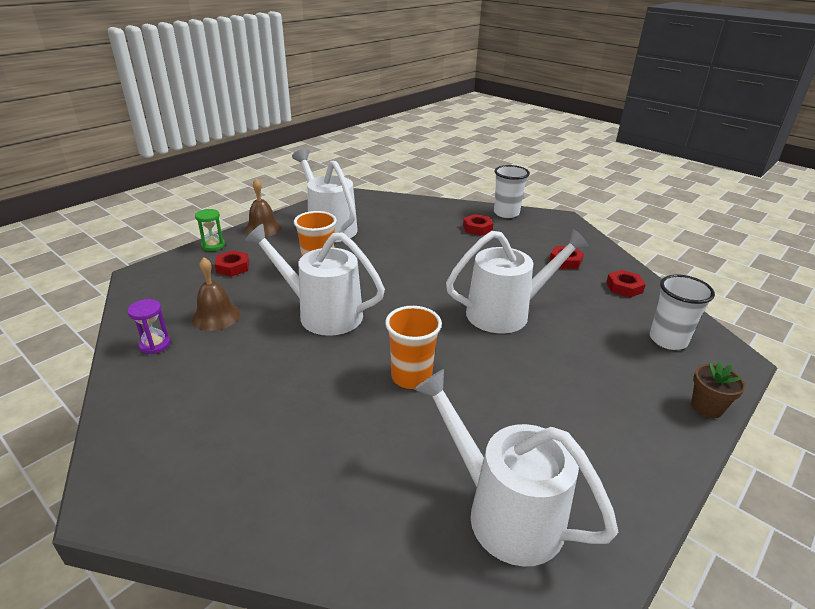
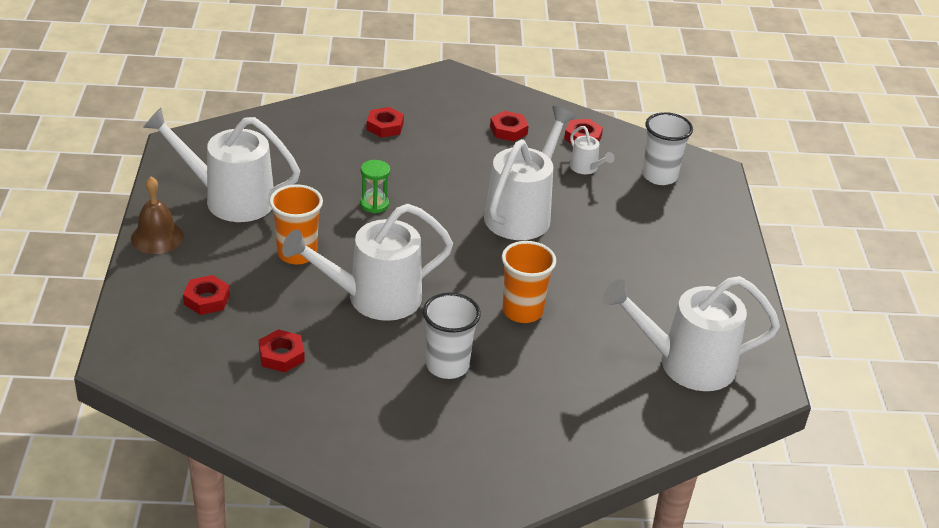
camera: 45 degrees left, 5 degrees up
purple hourglass [127,299,171,354] -> none
brown bell [192,257,241,331] -> red nut [259,329,305,372]
green hourglass [195,209,225,251] -> green hourglass moved to [360,160,390,213]
white cup [494,165,530,218] -> white cup moved to [423,293,481,379]
brown flower pot [691,362,745,418] -> none
none -> white watering can [570,126,615,174]

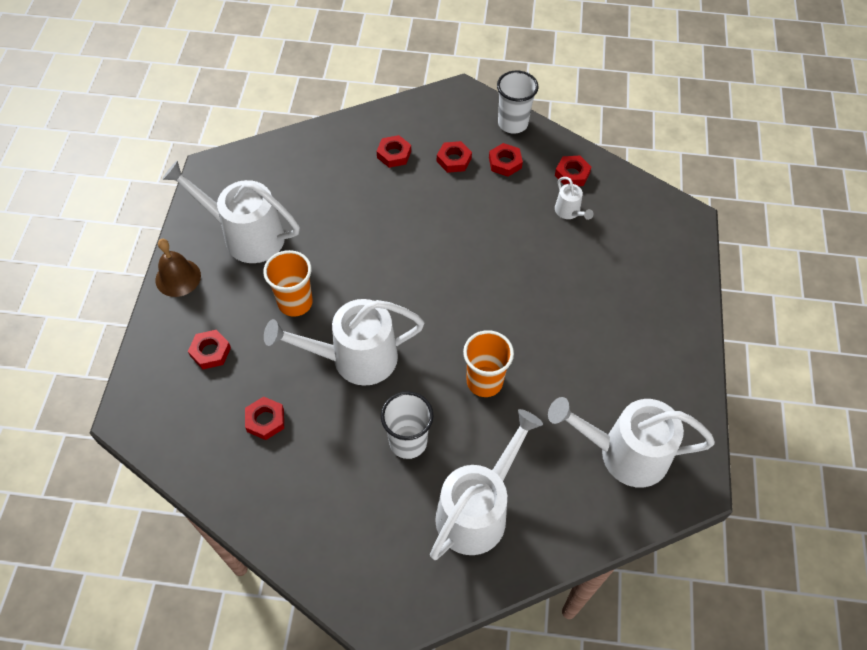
camera: 10 degrees right, 20 degrees up
green hourglass [360,160,390,213] -> none
white watering can [484,106,576,240] -> white watering can moved to [430,409,543,560]
white cup [642,112,693,185] -> white cup moved to [497,71,539,134]
none -> red nut [437,141,472,173]

